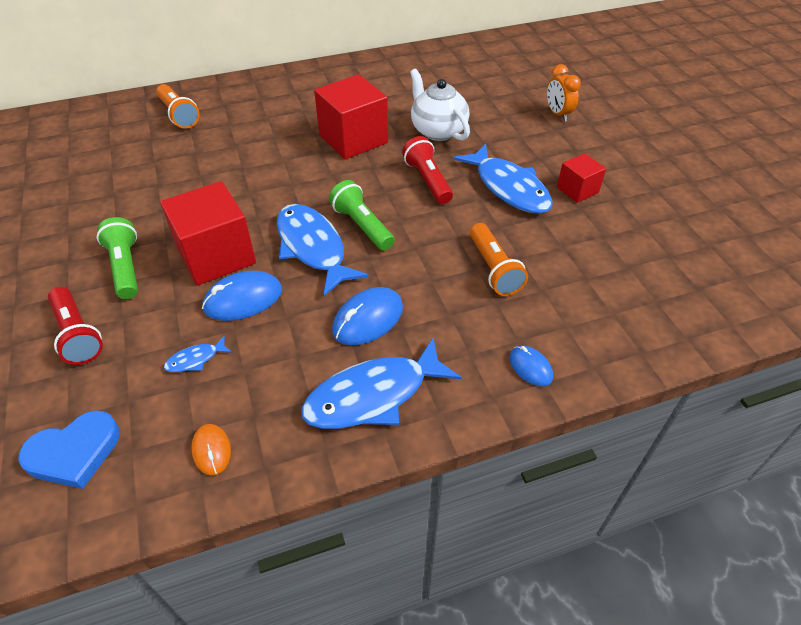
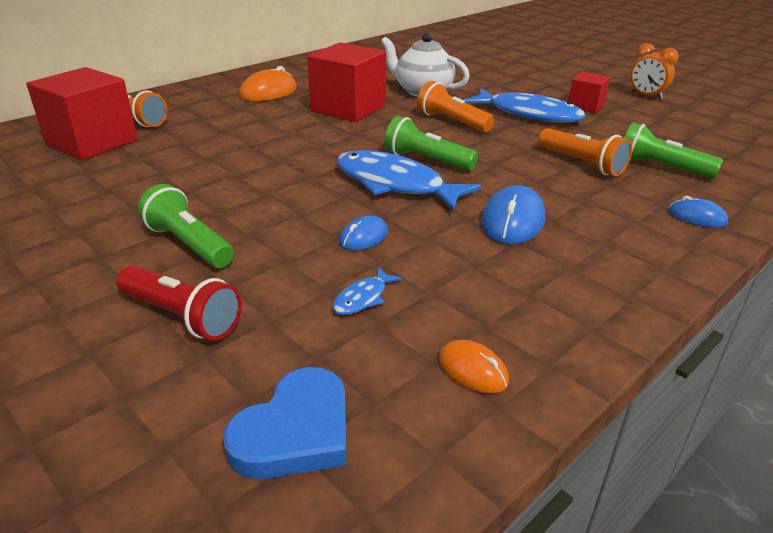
camera: 25 degrees left, 15 degrees down
red cube [160,181,256,286] -> red cube moved to [26,67,137,160]
blue mouse [202,271,282,321] -> blue mouse [339,215,388,251], size x0.59
blue fish [301,338,461,429] -> none
red flashlight [402,136,453,204] -> orange flashlight [417,81,494,132]
orange clock [547,64,581,122] -> orange clock moved to [630,43,679,100]
none -> orange mouse [239,66,297,101]
none -> green flashlight [624,122,723,179]

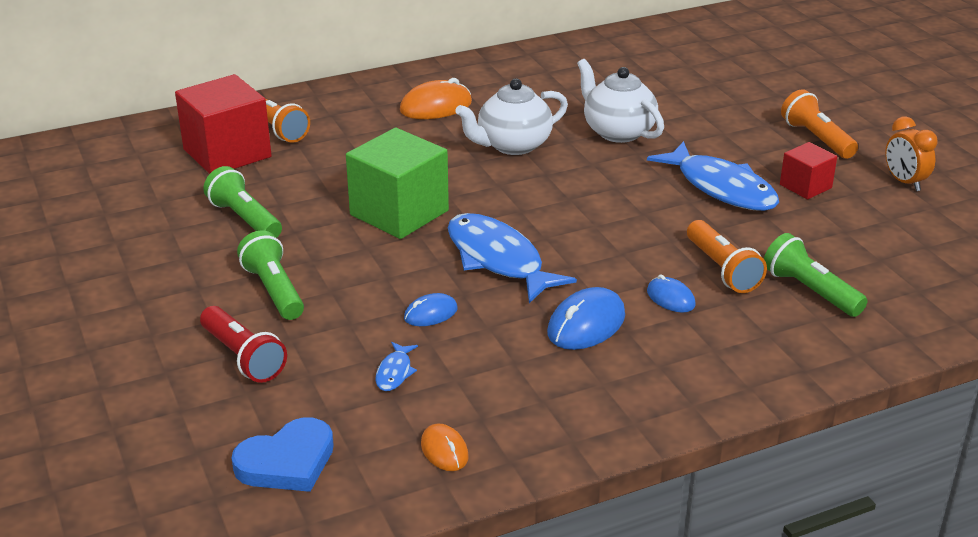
camera: 20 degrees right, 0 degrees up
red cube [307,42,386,122] -> white teapot [455,78,568,155]
blue fish [333,267,402,315] -> blue fish turned 45 degrees counterclockwise [376,342,418,391]
green flashlight [384,116,478,171] -> green flashlight moved to [203,166,282,238]
orange flashlight [417,81,494,132] -> orange flashlight moved to [781,89,858,159]
blue mouse [669,196,728,228] -> blue mouse moved to [647,275,696,313]
none -> green cube [346,128,449,239]

